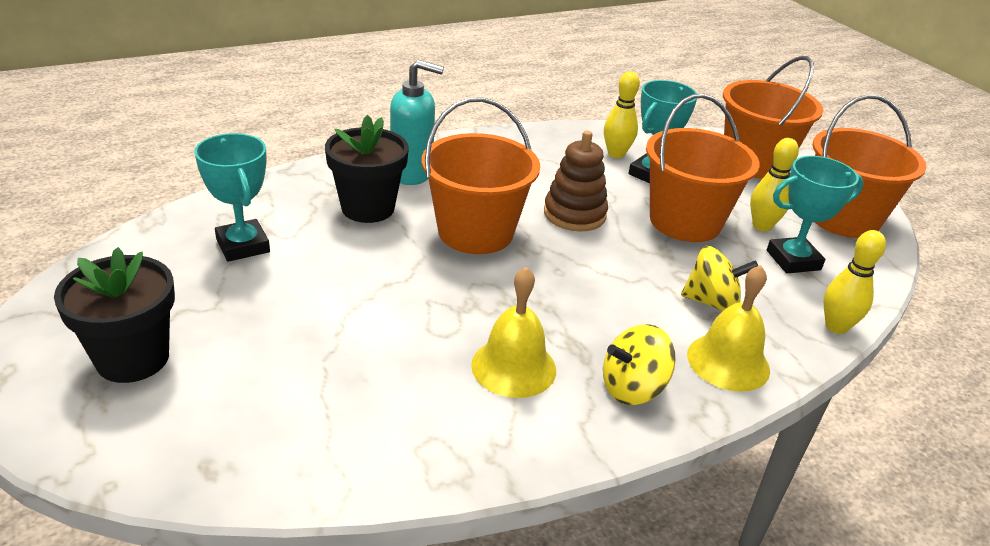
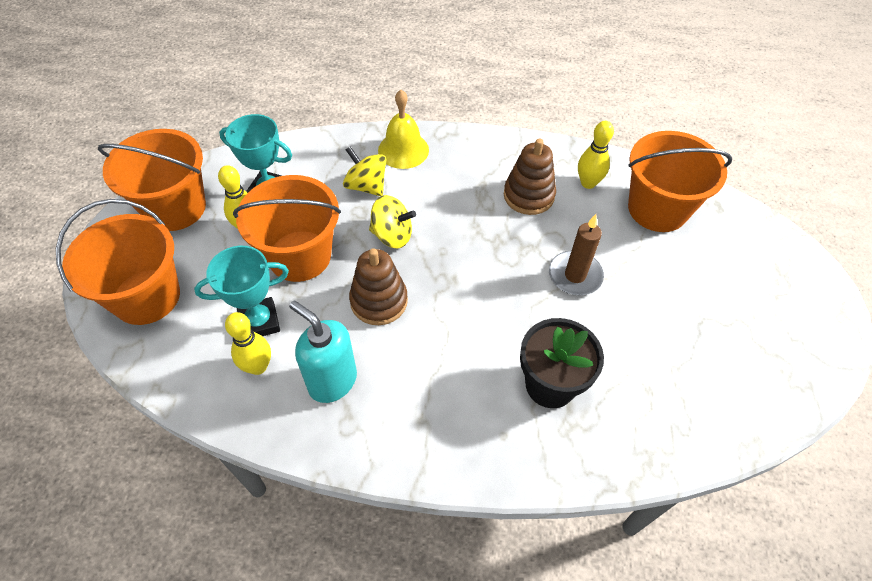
camera: 145 degrees left, 20 degrees up
black flower pot [54,247,175,383] -> none
turquoise trophy [194,133,270,262] -> none
turquoise soap dispenser [390,60,444,185] -> turquoise soap dispenser moved to [289,301,357,403]
orange bucket [422,97,540,254] -> orange bucket moved to [628,131,732,232]
yellow bell [471,267,556,398] -> brown stacking toy [504,138,556,215]
yellow spinning top [603,324,676,405] -> yellow spinning top moved to [369,195,416,249]
yellow bowling pin [824,230,886,334] -> yellow bowling pin moved to [578,121,614,189]
none -> brown candle [549,214,604,295]

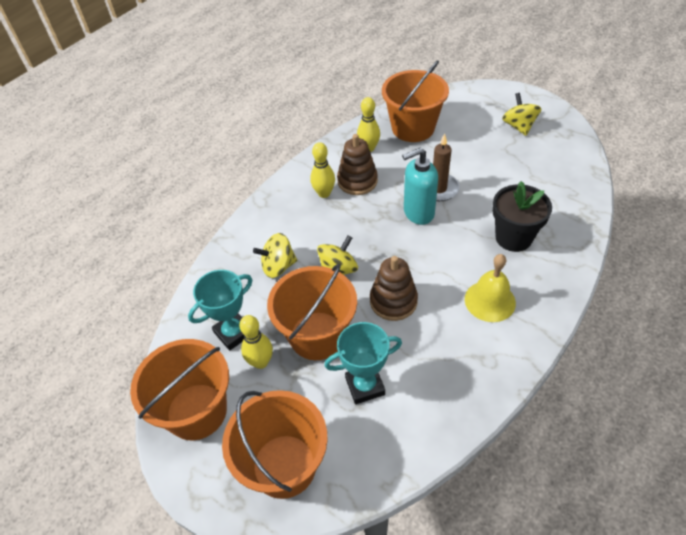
camera: 55 degrees left, 5 degrees down
turquoise trophy [194,246,289,336] -> turquoise trophy turned 60 degrees clockwise [324,322,402,404]
yellow bowling pin [225,312,271,375] -> yellow bowling pin moved to [310,142,335,198]
turquoise soap dispenser [289,301,357,403] -> turquoise soap dispenser moved to [402,148,438,225]
yellow bell [378,90,429,169] -> yellow bell moved to [465,254,516,322]
none -> yellow spinning top [502,93,542,136]

